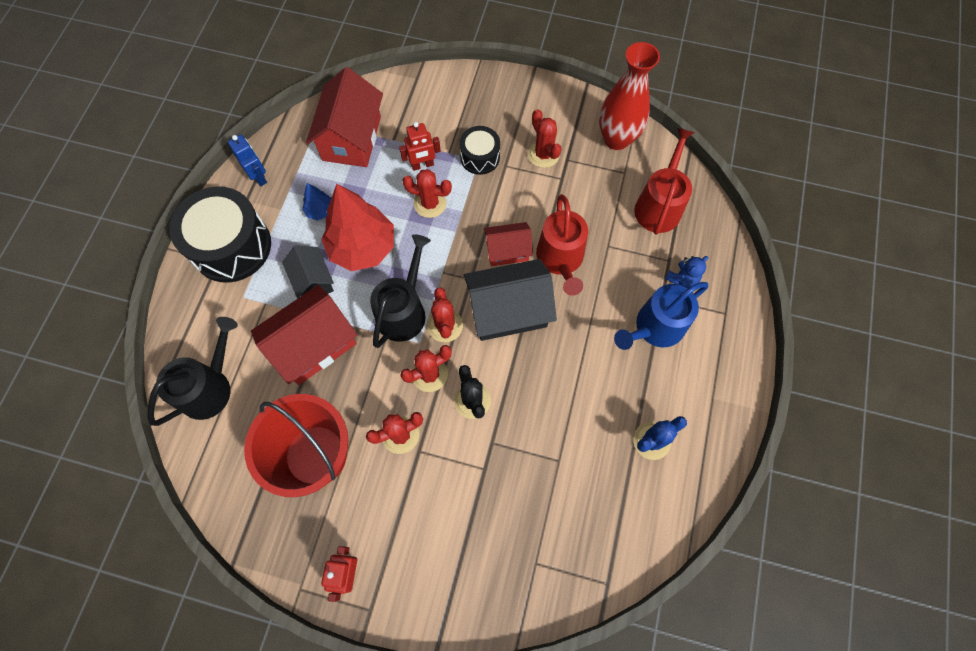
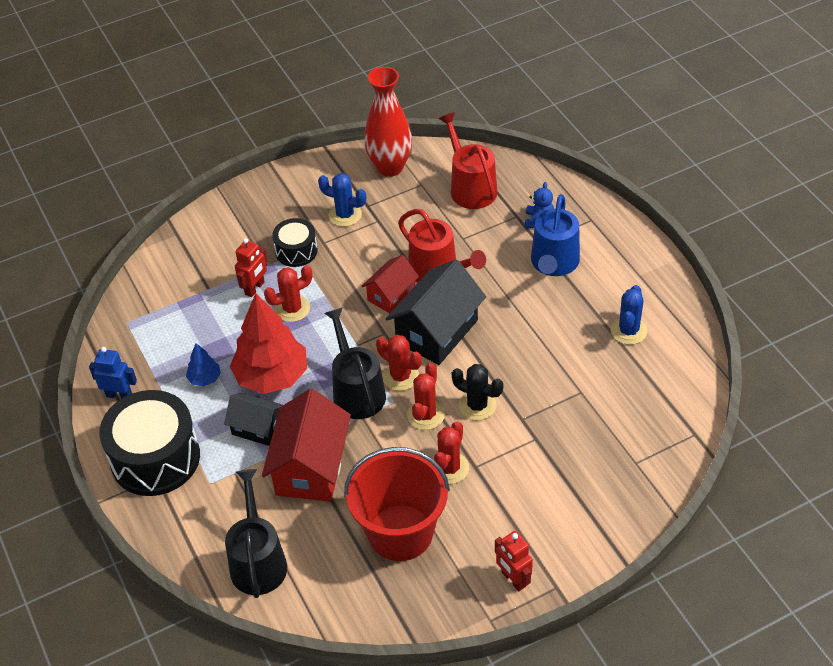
camera: 40 degrees left, 20 degrees down
red house [306,67,383,167] -> none
red cactus [528,109,562,168] -> blue cactus [318,173,366,227]

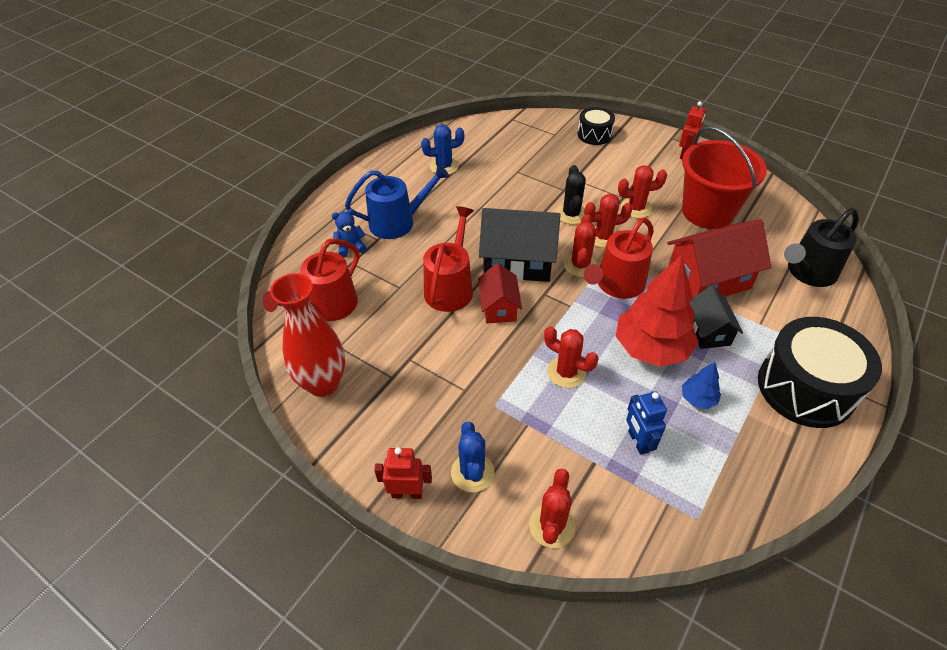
camera: 120 degrees left, 0 degrees up
blue robot [89,347,137,399] -> blue robot moved to [626,392,667,455]
red robot [235,238,267,297] -> red robot moved to [374,447,432,499]
black drum [272,218,317,267] -> black drum moved to [578,107,615,145]
blue cactus [318,173,366,227] -> blue cactus moved to [451,421,494,492]
black watering can [324,307,386,419] -> red watering can [584,218,654,299]
red house [361,255,419,313] -> red house turned 75 degrees clockwise [478,263,522,324]
none -> red cactus [529,469,575,548]

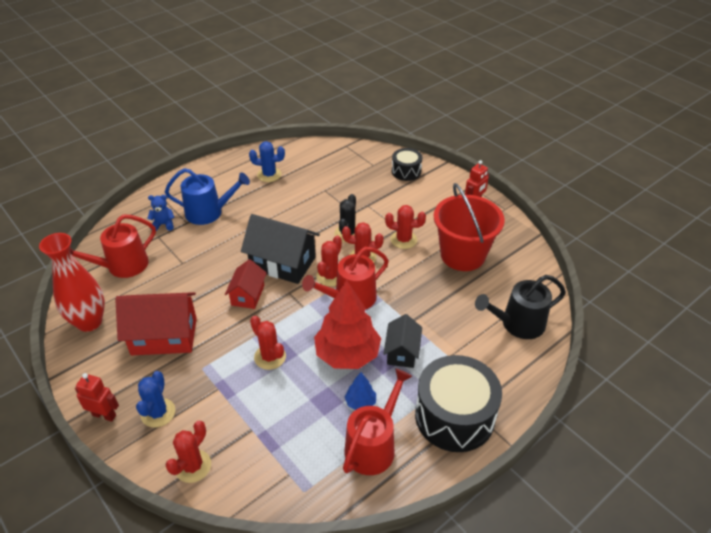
camera: 15 degrees right, 5 degrees down
red watering can [423,206,474,312] -> red watering can moved to [343,368,412,475]
blue robot [626,392,667,455] -> none
red house [667,219,771,297] -> red house moved to [115,292,197,355]

